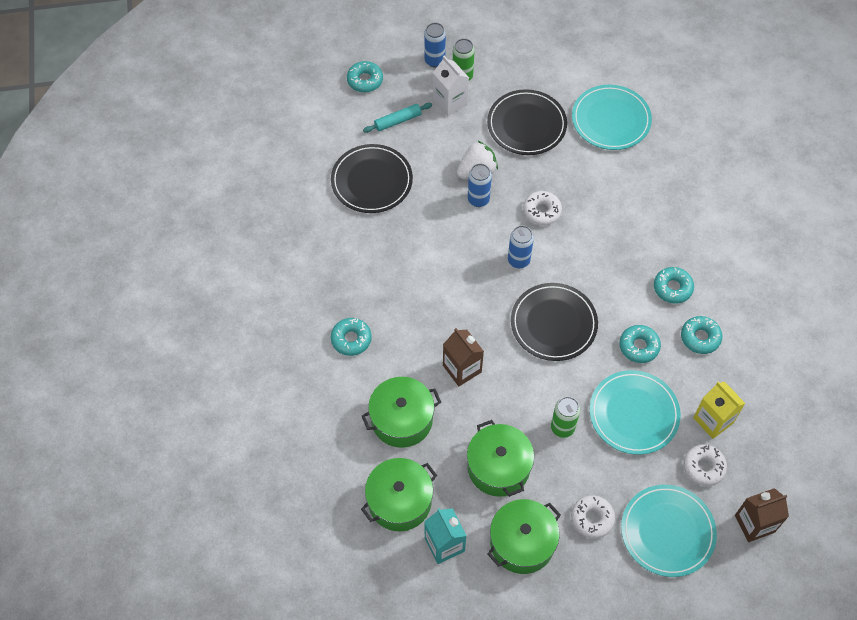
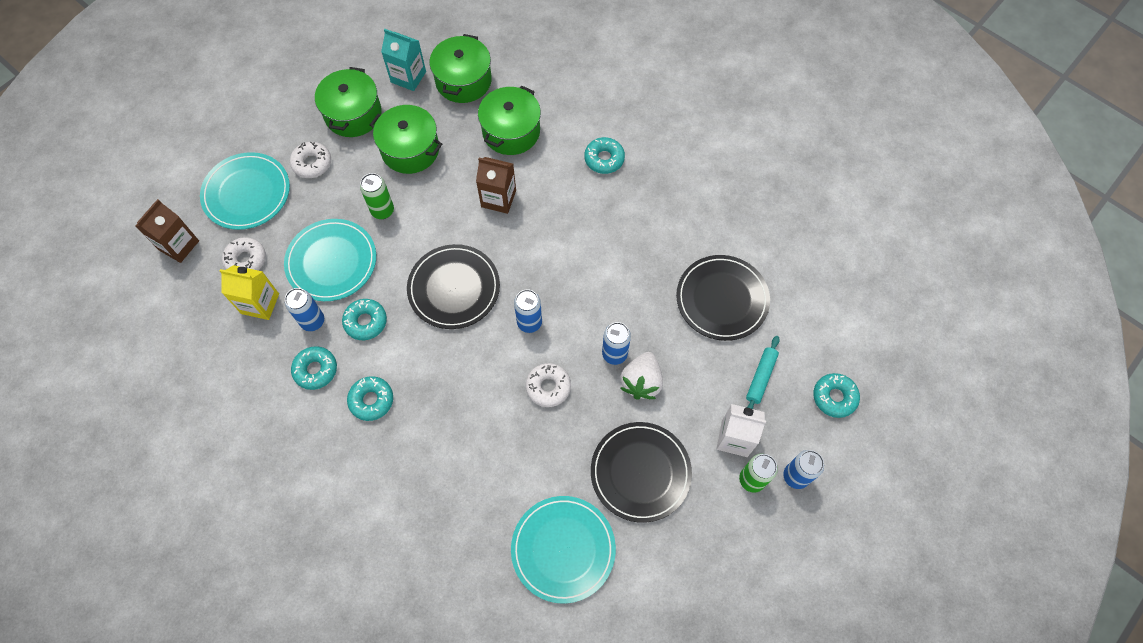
camera: 140 degrees right, 5 degrees up
none -> blue can [285,288,324,331]

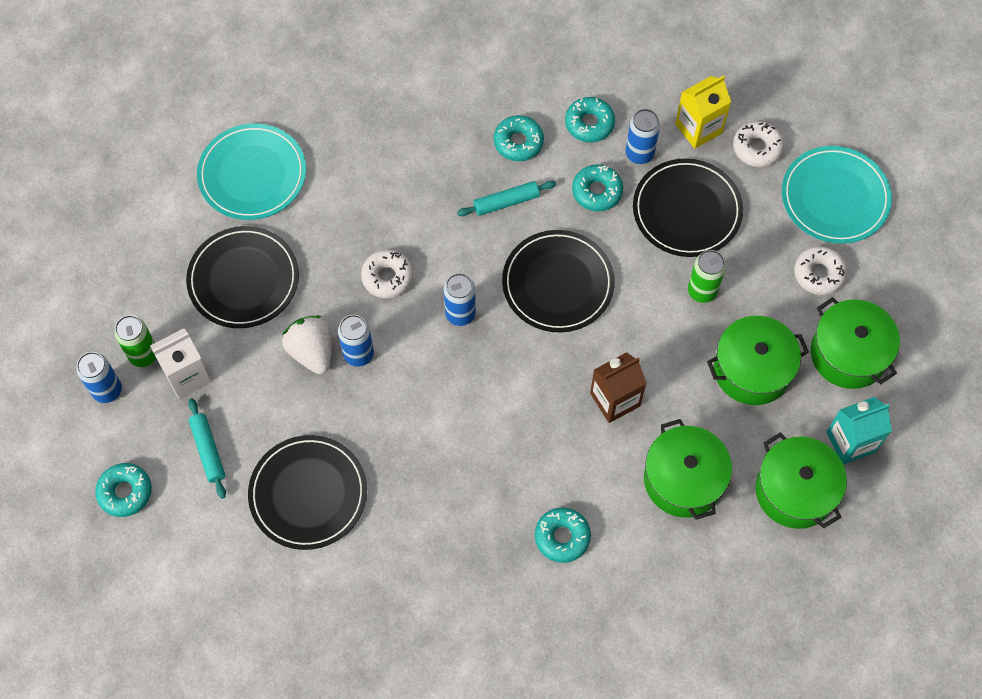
camera: 135 degrees right, 0 degrees up
brown carton [136,199,199,263] -> none
turquoise plate [284,219,376,301] -> black plate [633,158,743,257]
none -> turquoise rolling pin [457,181,556,216]

